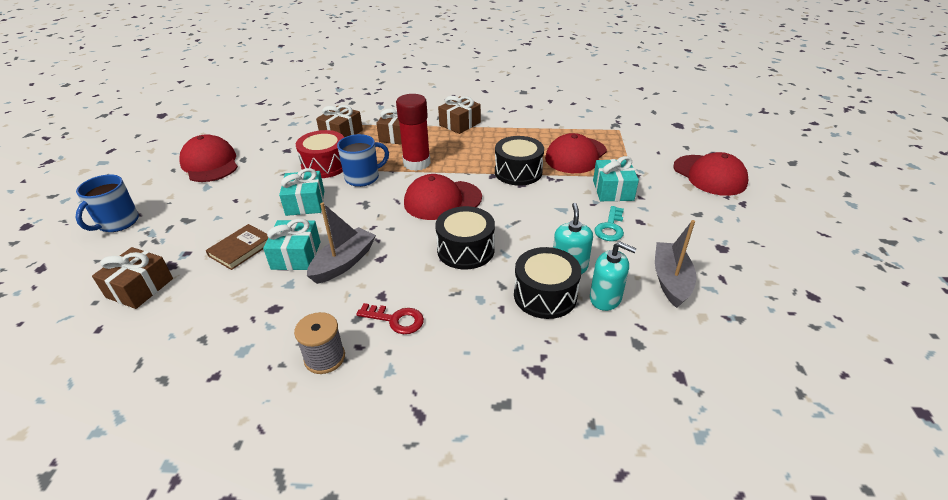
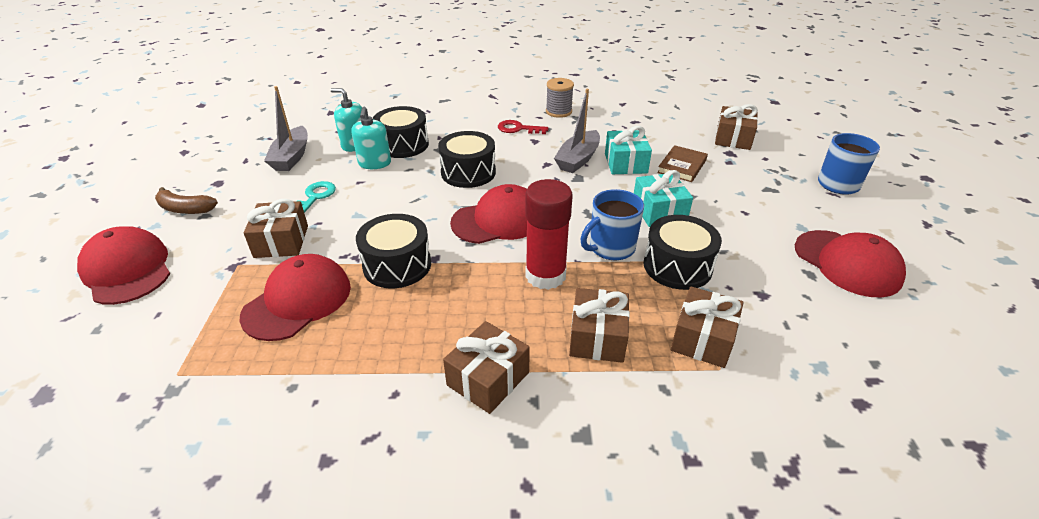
camera: 175 degrees right, 0 degrees up
red drum [296,130,344,178] -> black drum [643,215,722,290]
turquoise gift [593,156,639,201] -> brown gift [243,199,308,258]
none -> brown banana [155,187,218,214]

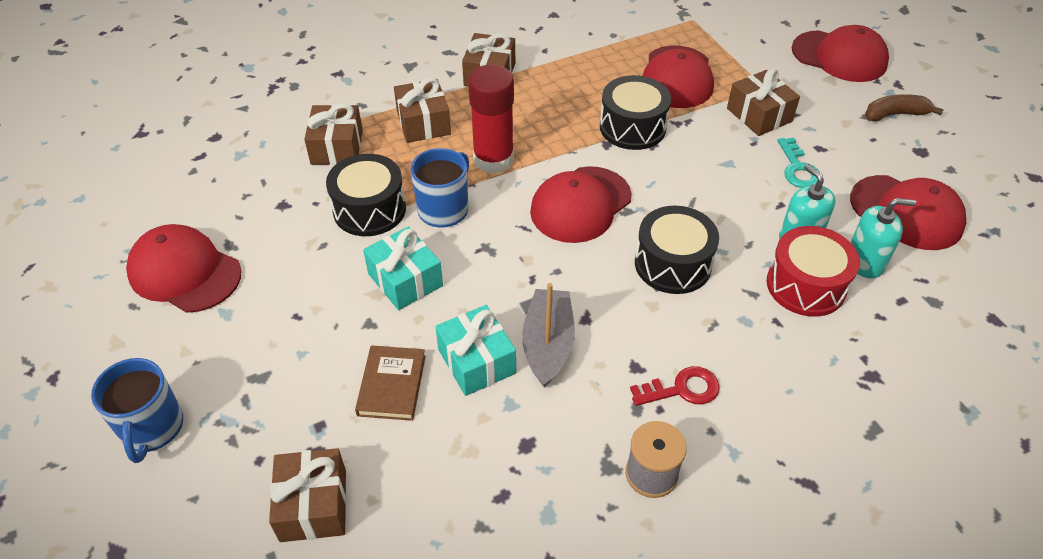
camera: 155 degrees right, 10 degrees up
grey boat [264,86,308,171] -> red cap [850,175,966,250]
black drum [373,106,429,158] -> red drum [767,226,860,317]

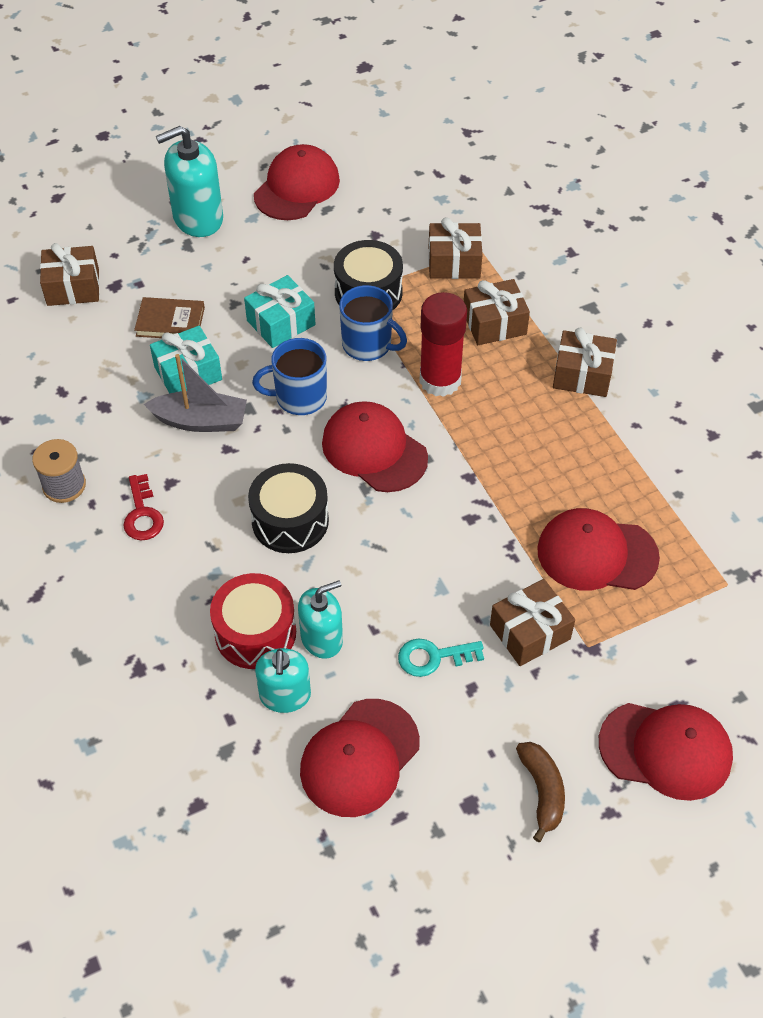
camera: 90 degrees right, 5 degrees up
blue mug [91,358,183,463] -> blue mug moved to [252,338,327,415]
black drum [600,75,671,150] -> none
red cap [792,25,889,82] -> red cap turned 105 degrees counterclockwise [599,703,733,801]
none -> turquoise soap dispenser [156,126,223,237]

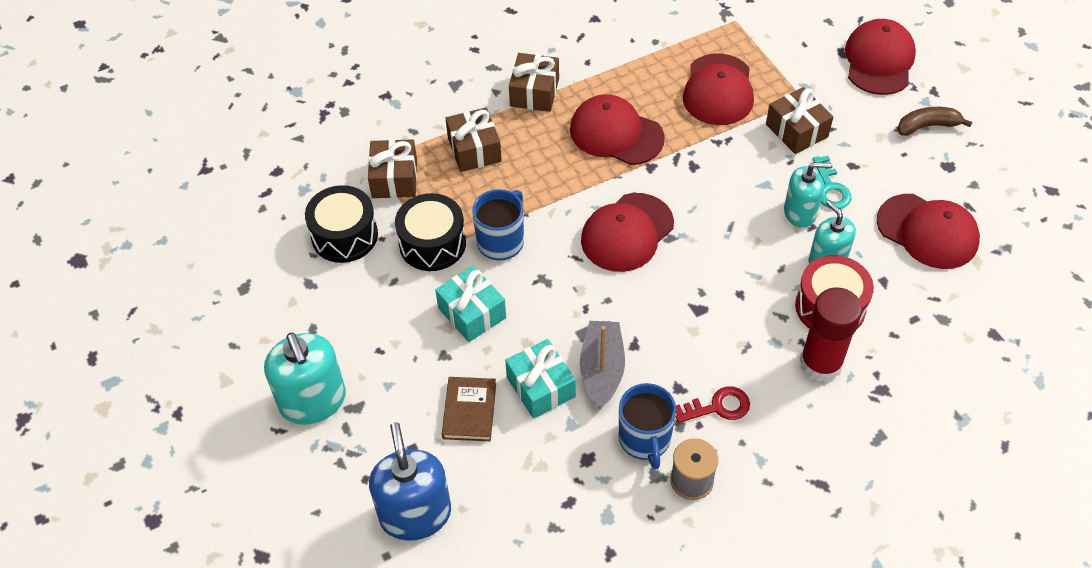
camera: 90 degrees left, 0 degrees up
brown gift [40,243,100,306] -> blue soap dispenser [369,422,451,541]
black drum [248,463,329,553] -> black drum moved to [305,185,378,263]
blue mug [252,338,327,415] -> blue mug moved to [619,383,676,470]
red cap [254,144,340,220] -> red cap moved to [570,94,665,165]
turquoise soap dispenser [255,648,311,713] -> turquoise soap dispenser moved to [784,162,831,228]
red glue stick [419,292,467,397] -> red glue stick moved to [800,287,862,382]

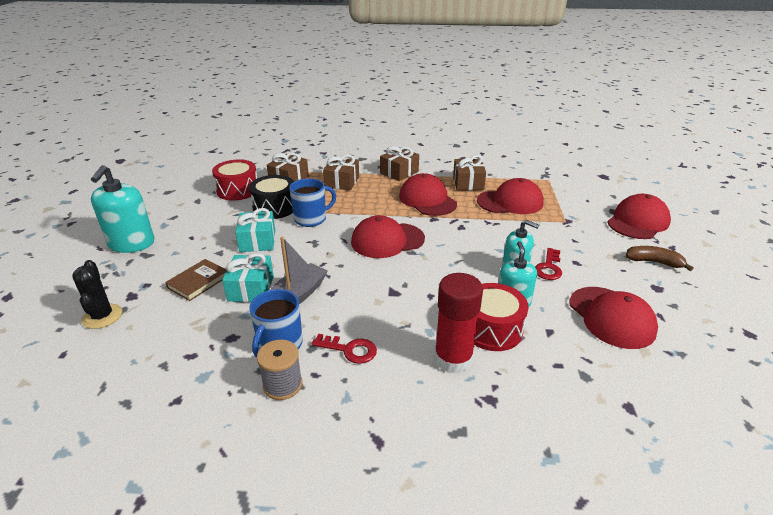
camera: 30 degrees right, 20 degrees down
black drum [305,185,378,263] -> red drum [212,160,257,201]
blue soap dispenser [369,422,451,541] -> black cactus [72,260,122,329]
red cap [683,53,754,125] -> red cap turned 135 degrees counterclockwise [477,178,544,214]
brown gift [766,87,833,154] -> brown gift moved to [453,155,486,191]
turquoise key [813,156,851,209] -> red key [535,248,562,280]

